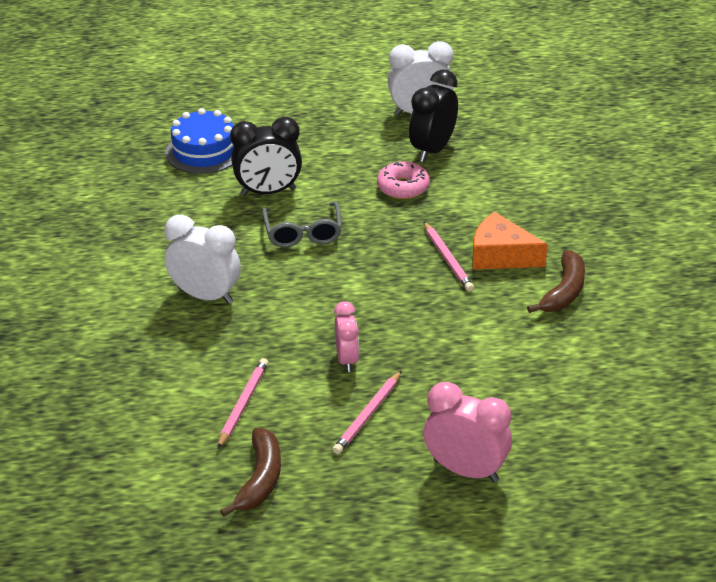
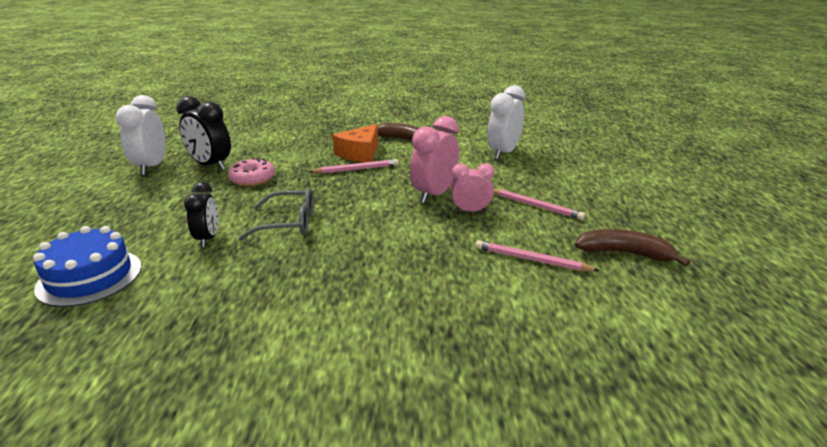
camera: 85 degrees left, 10 degrees down
white clock [165,215,241,304] -> white clock moved to [487,85,525,160]
black clock [230,117,302,196] -> black clock [184,182,218,247], size x0.64
pink clock [424,382,512,482] -> pink clock moved to [410,116,459,203]

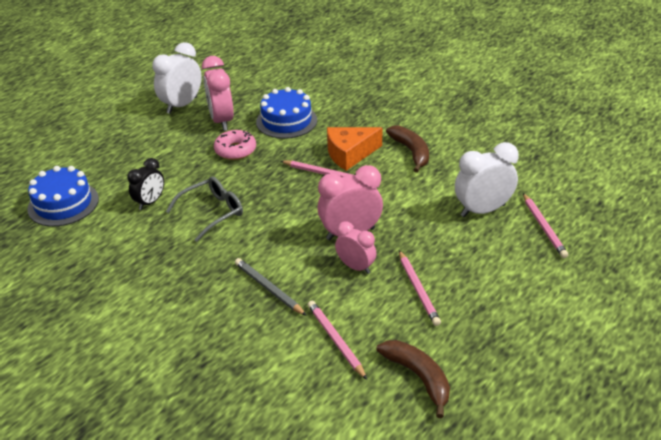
camera: 40 degrees right, 10 degrees up
black clock [176,96,231,171] -> pink clock [202,56,234,131]
grey glasses [239,188,314,241] -> grey glasses turned 75 degrees counterclockwise [166,177,243,242]
none -> grey pencil [235,258,307,316]
none -> blue cake [256,87,317,139]
none -> pink pencil [523,193,568,258]

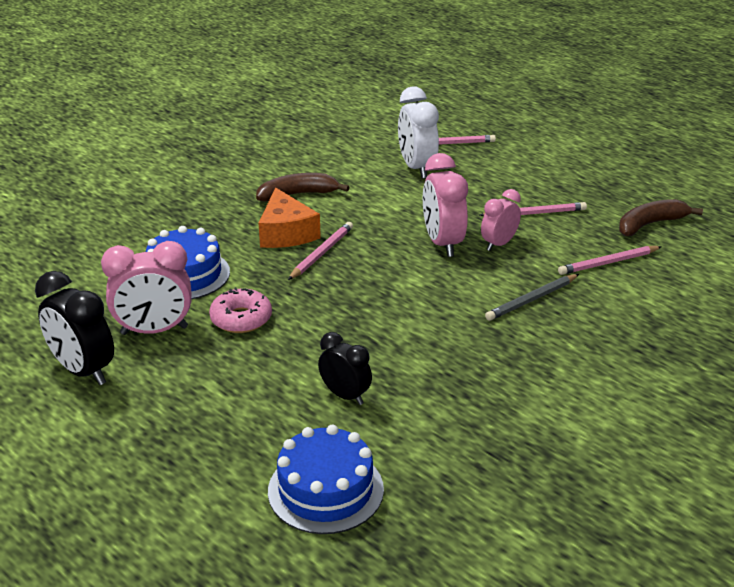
camera: 85 degrees left, 5 degrees down
white clock [152,42,202,114] -> black clock [35,271,114,385]
grey glasses [166,177,243,242] -> none

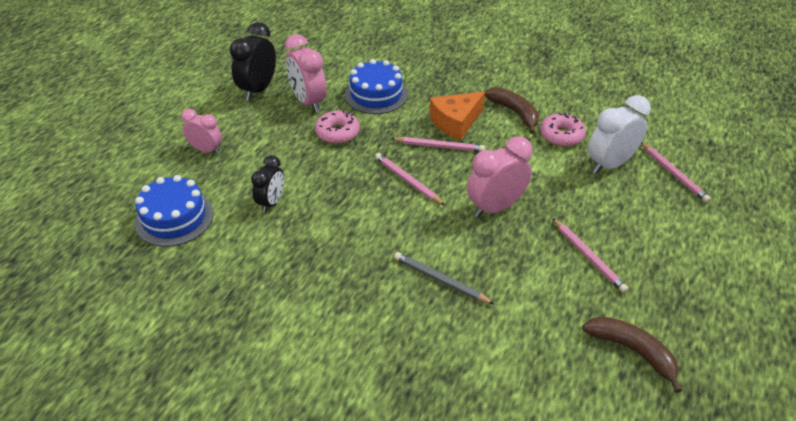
camera: 70 degrees right, 10 degrees up
pink clock [481,189,521,251] -> pink clock moved to [181,109,222,154]
pink pencil [558,246,662,275] -> pink pencil moved to [375,153,445,206]
none -> pink donut [540,113,586,147]

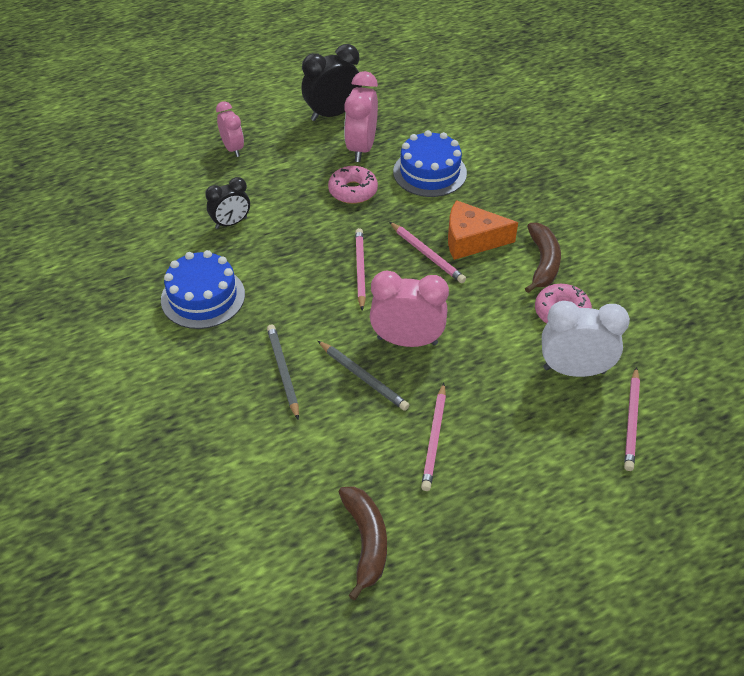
camera: 40 degrees right, 5 degrees up
blue cake [134,175,214,247] -> blue cake moved to [161,250,245,329]
none -> grey pencil [318,341,409,411]

